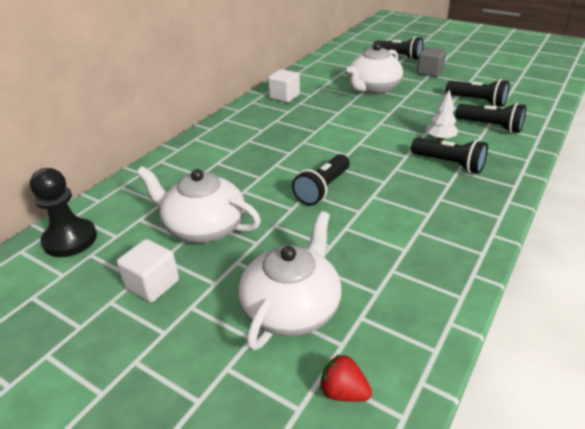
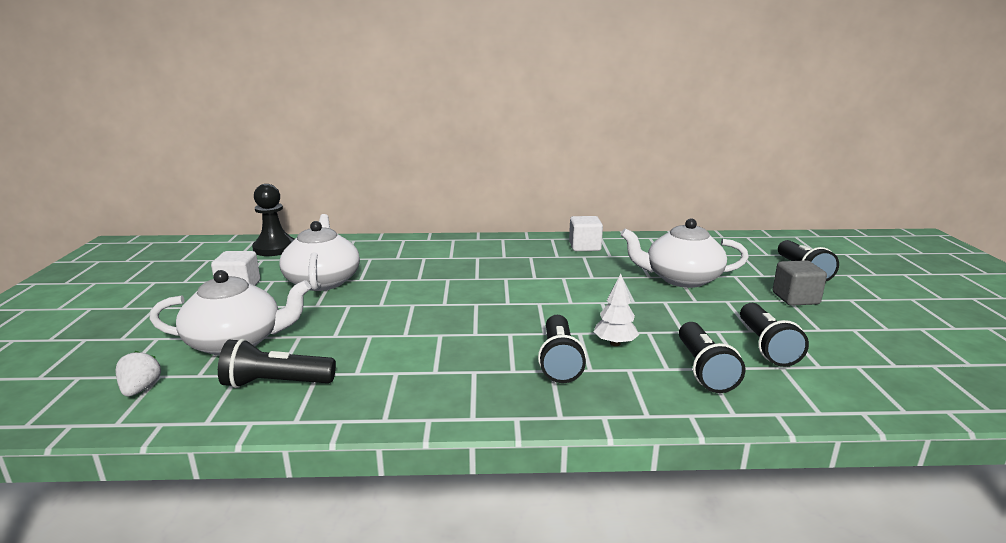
camera: 55 degrees right, 15 degrees down
black flashlight [292,154,350,205] -> black flashlight moved to [218,339,336,388]
red strawberry [320,354,372,402] -> white strawberry [115,351,161,397]

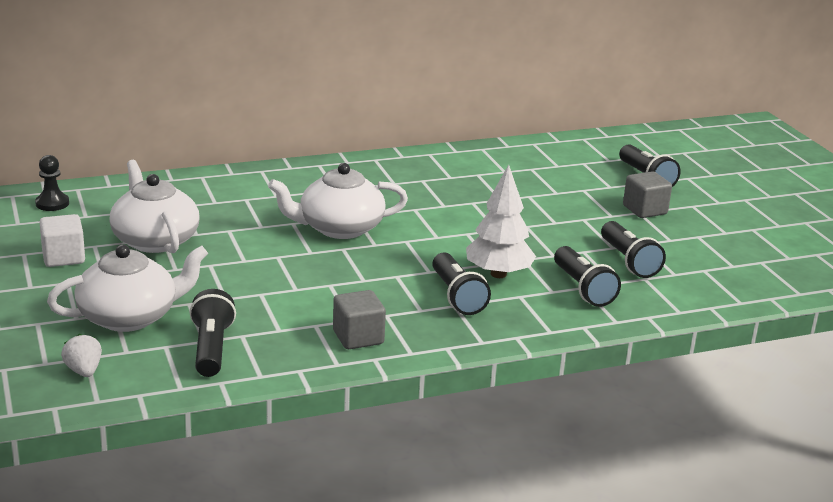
camera: 20 degrees left, 5 degrees up
black flashlight [218,339,336,388] -> black flashlight turned 105 degrees clockwise [190,289,236,377]
black pawn [252,184,295,256] -> black pawn [35,155,69,211], size x0.63
white cube [569,216,603,251] -> none
white tree [593,274,639,346] -> white tree [466,165,536,278], size x1.64
white teapot [620,218,749,288] -> white teapot moved to [268,163,408,239]
none -> grey cube [333,290,386,349]

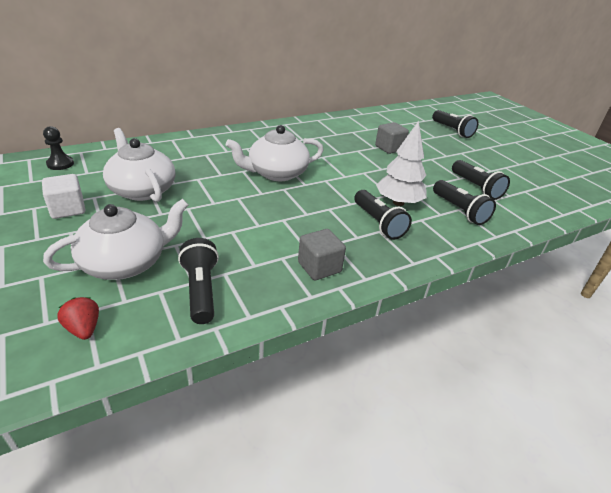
camera: 10 degrees left, 10 degrees up
white strawberry [61,334,102,377] -> red strawberry [57,297,99,340]
grey cube [623,171,672,218] -> grey cube moved to [375,122,409,154]

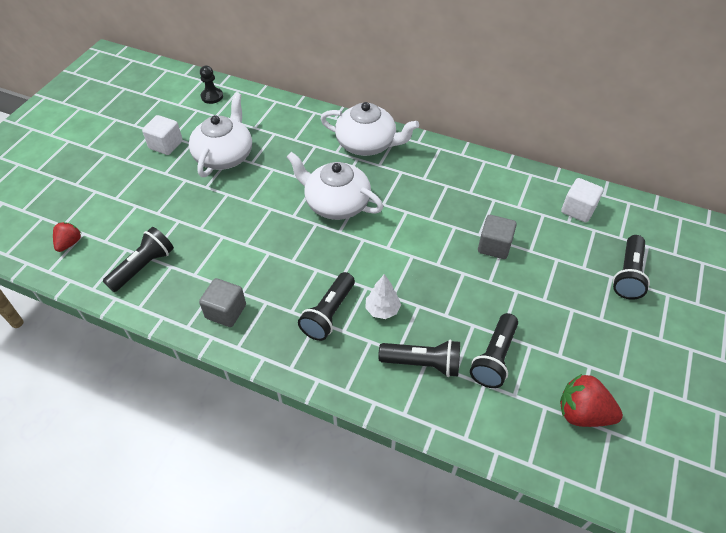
camera: 55 degrees right, 15 degrees up
white teapot [43,199,189,280] -> white teapot moved to [320,102,419,156]
white tree [376,121,427,206] -> white tree [365,274,401,319], size x0.61
black flashlight [433,180,496,225] -> black flashlight turned 105 degrees counterclockwise [378,340,460,377]
none -> red strawberry [560,374,623,427]
none -> white cube [561,178,604,222]

